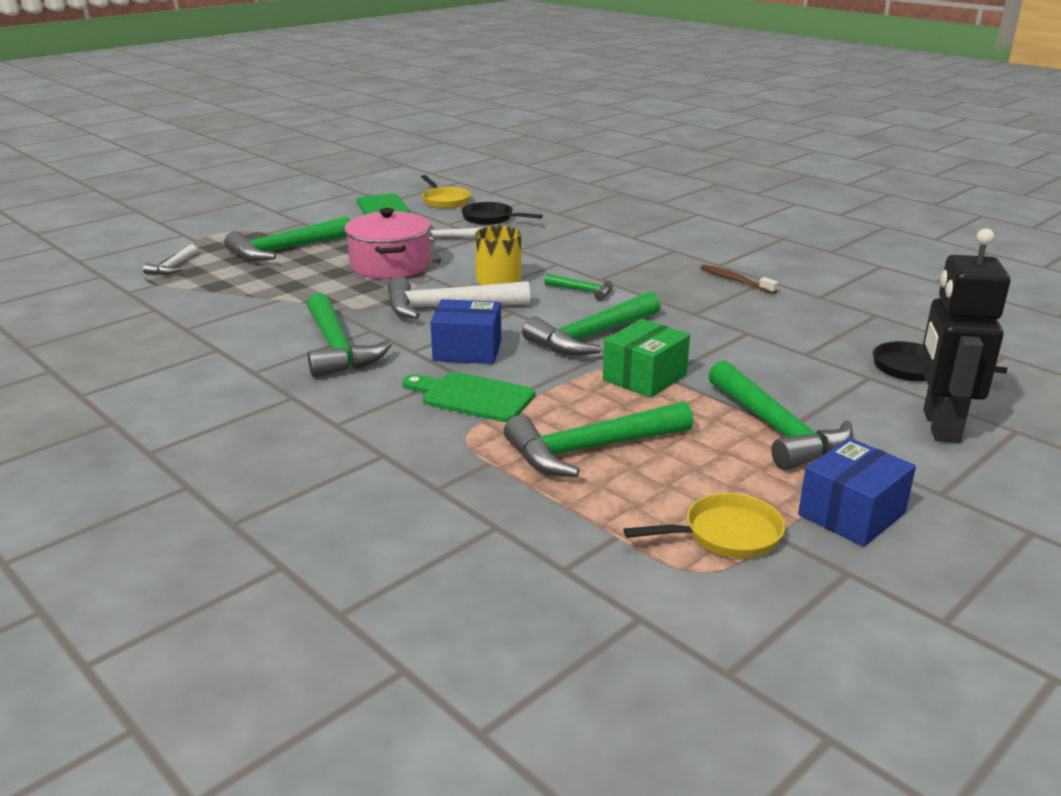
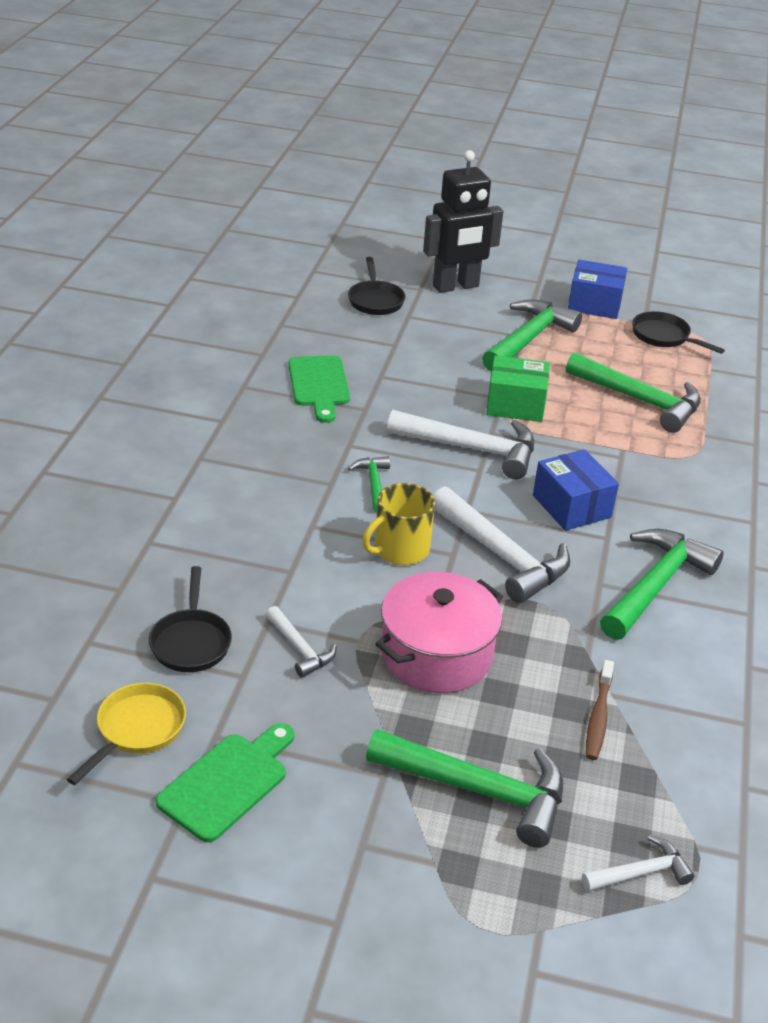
camera: 125 degrees left, 10 degrees up
green cutting board [402,372,535,422] -> green cutting board moved to [288,356,350,423]
green hammer [522,291,661,356] -> white hammer [387,410,534,480]
yellow pan [623,493,785,558] -> black pan [632,311,725,354]
brown toothbrush [701,265,778,294] -> brown toothbrush moved to [586,660,614,760]

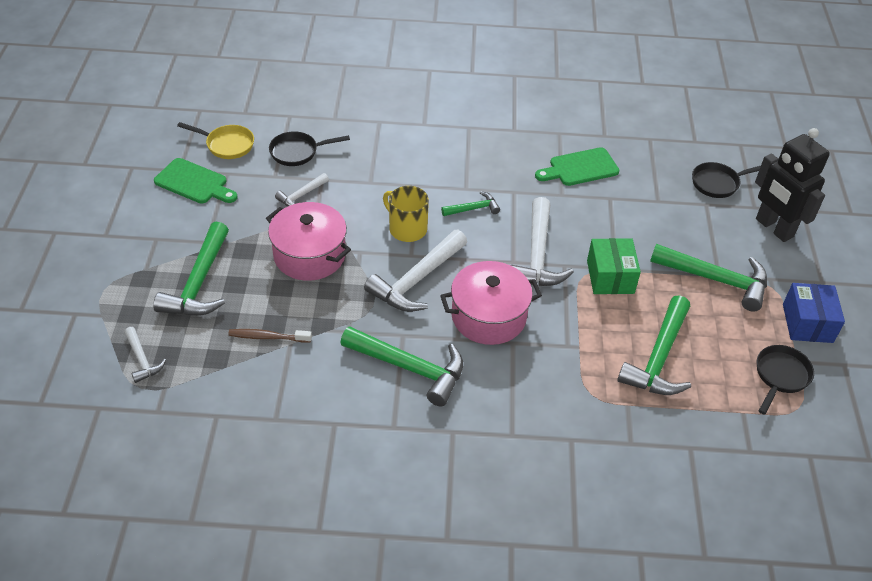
camera: 80 degrees right, 10 degrees up
blue box [533,449,619,531] -> pink pot [440,261,542,345]

